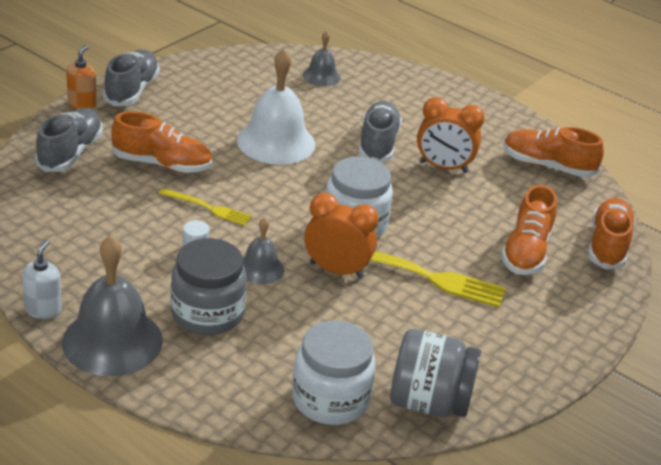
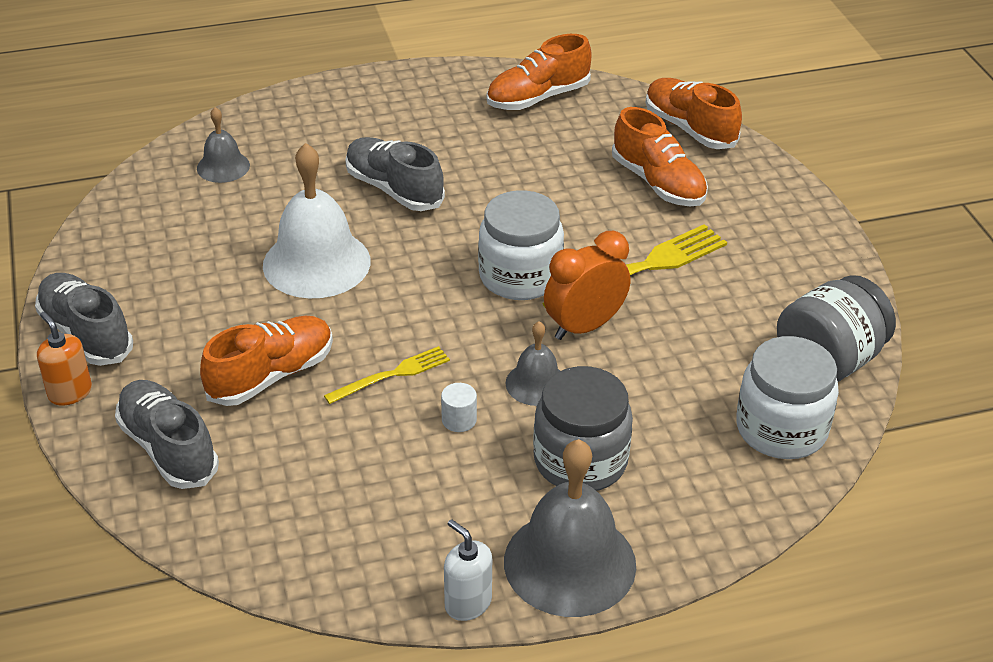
camera: 50 degrees left, 5 degrees up
orange clock [417,97,485,173] -> none

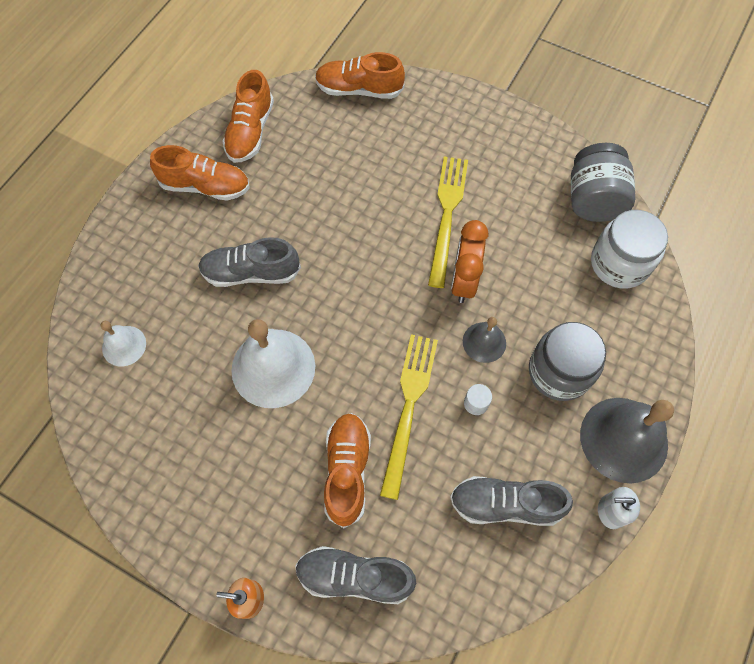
camera: 45 degrees left, 25 degrees up
grey shoe [35,273,133,366] -> grey shoe moved to [450,476,573,526]
grey bell [197,107,250,183] -> white bell [101,321,146,366]
yellow fork [324,346,450,404] -> yellow fork [380,334,438,500], size x1.73
white jar [478,190,564,300] -> none
orange shoe [612,107,708,206] -> orange shoe moved to [150,145,250,201]

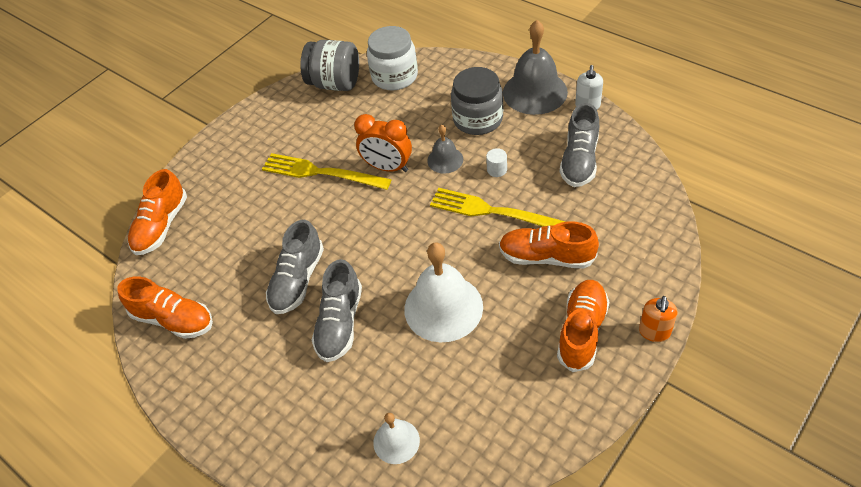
camera: 75 degrees left, 15 degrees down
orange shoe [150,145,250,201] -> orange shoe moved to [557,280,609,372]
grey shoe [295,546,416,604] -> grey shoe moved to [266,220,324,314]

